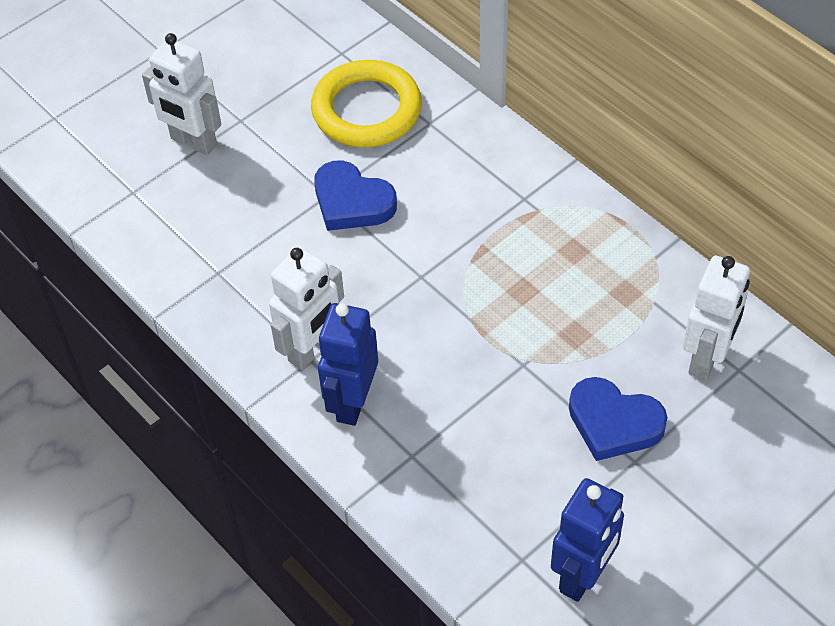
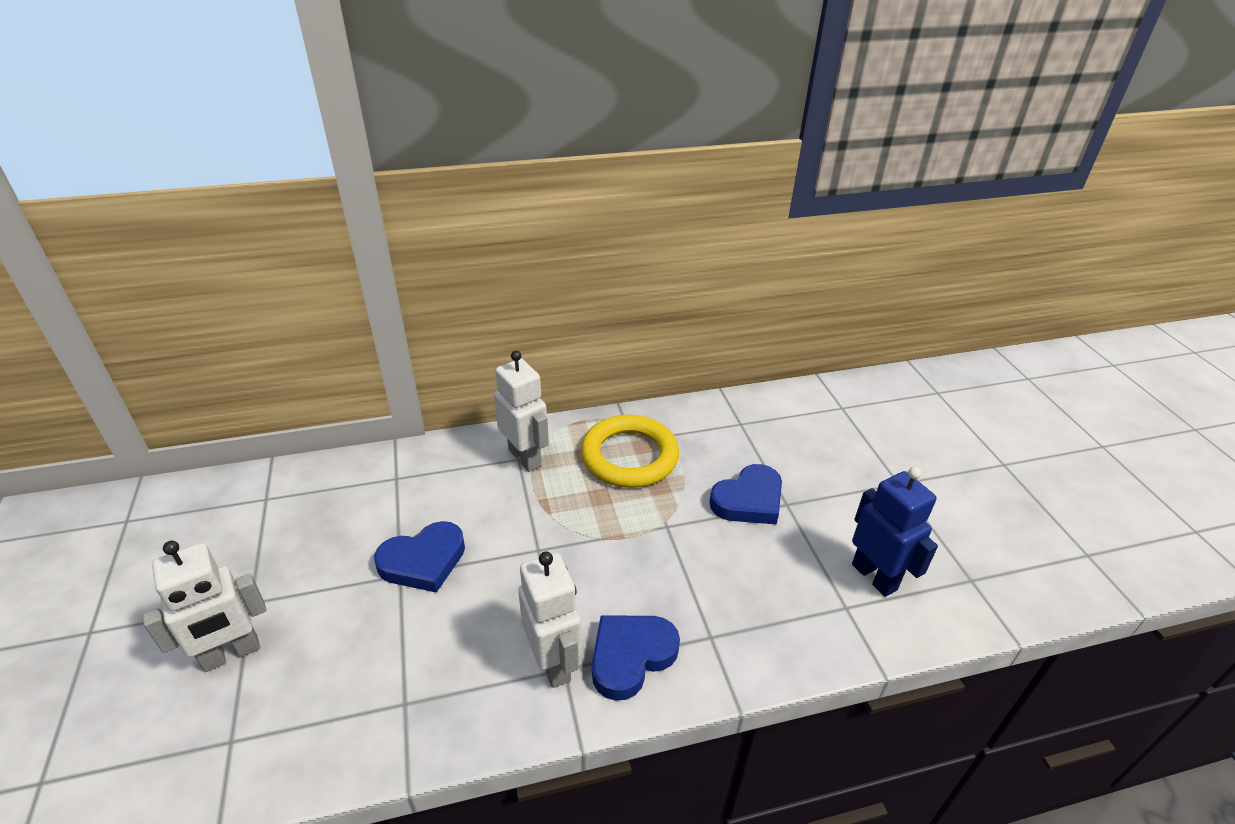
camera: 65 degrees left, 15 degrees down
yellow ring [311,60,422,147] -> yellow ring moved to [581,415,679,488]
blue robot [318,303,378,426] -> blue heart [592,615,680,701]
white robot [683,256,750,380] -> white robot moved to [494,351,549,472]

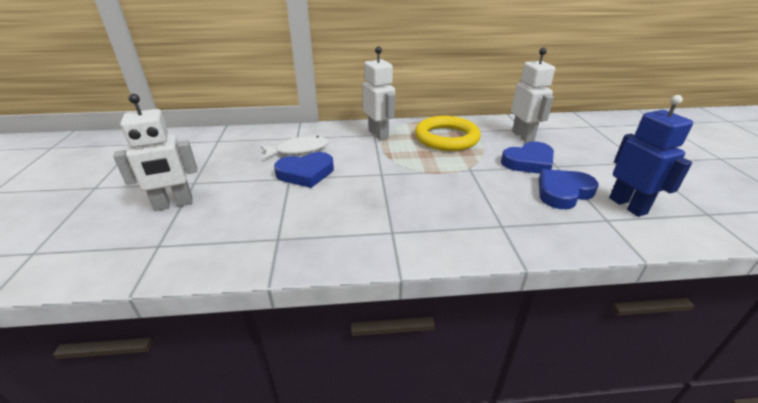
camera: 10 degrees right, 5 degrees down
white robot [518,551,582,688] -> white robot moved to [511,48,555,142]
blue heart [592,615,680,701] -> blue heart moved to [539,169,599,209]
none -> white fish [260,136,329,159]

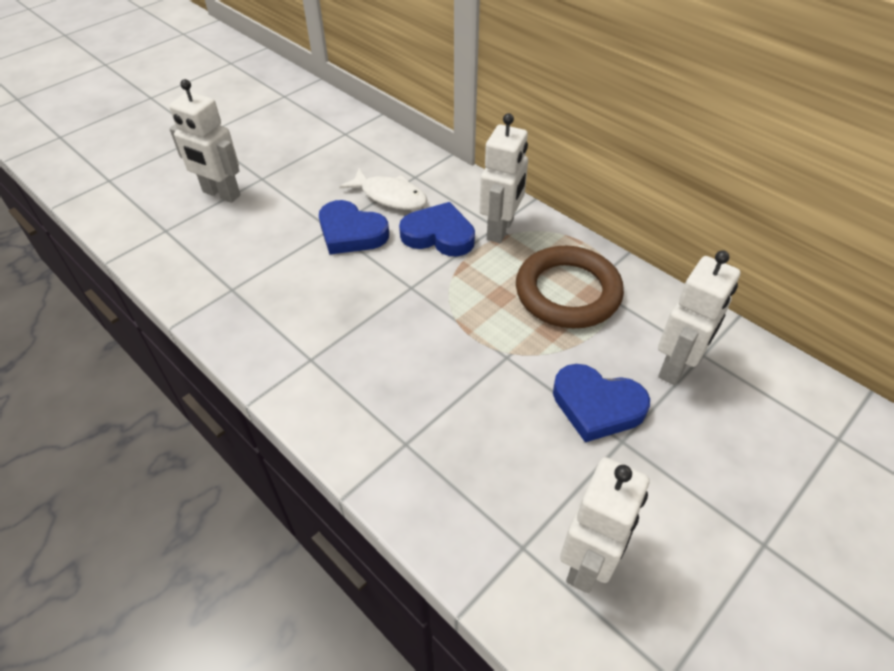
camera: 50 degrees right, 15 degrees up
yellow ring [415,116,481,151] -> brown ring [516,246,624,328]
blue heart [539,169,599,209] -> blue heart moved to [399,202,475,257]
blue robot [609,95,693,217] -> white robot [560,457,649,593]

